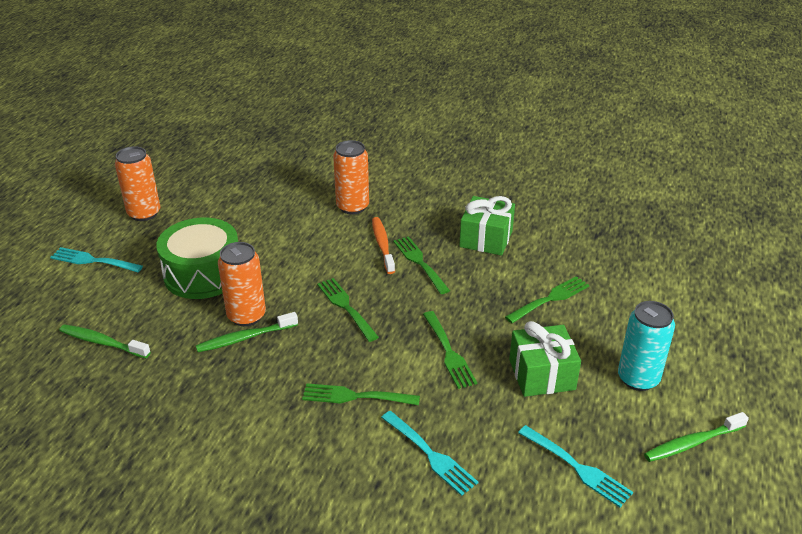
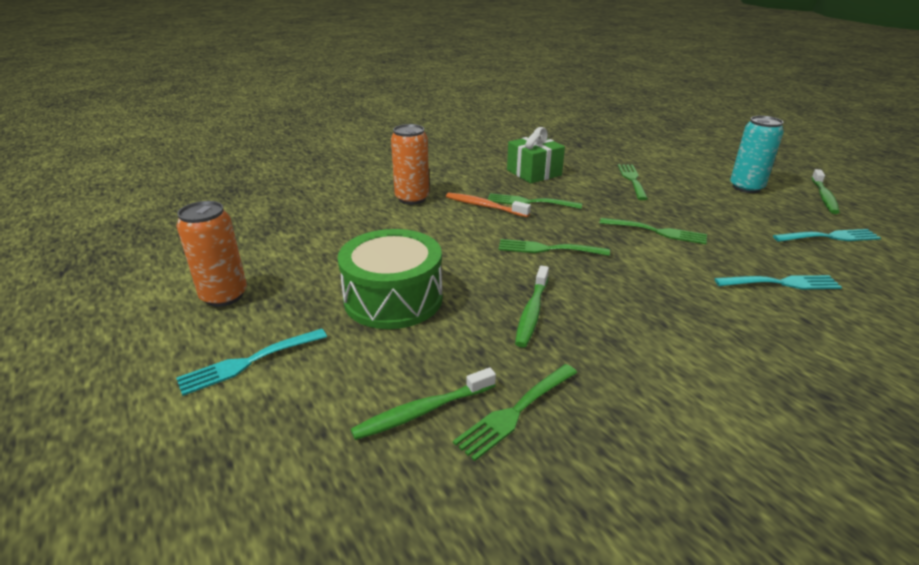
camera: 50 degrees left, 5 degrees down
orange can [218,242,266,326] -> none
green fork [302,383,420,405] -> green fork moved to [453,364,577,461]
green gift [509,321,581,397] -> none

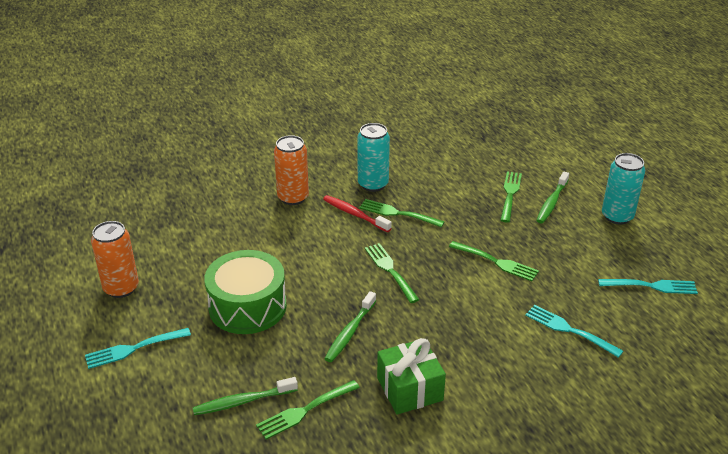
camera: 10 degrees right, 5 degrees up
orange toothbrush [446,193,531,217] -> red toothbrush [323,195,392,232]
green fork [499,239,610,256] -> green fork turned 45 degrees clockwise [365,243,420,303]
green gift [507,127,565,183] -> green gift moved to [377,338,446,415]
turquoise fork [715,275,842,289] -> turquoise fork turned 150 degrees counterclockwise [525,305,623,358]
green toothbrush [811,169,840,214] -> green toothbrush moved to [536,172,569,224]
none -> turquoise can [357,123,390,192]

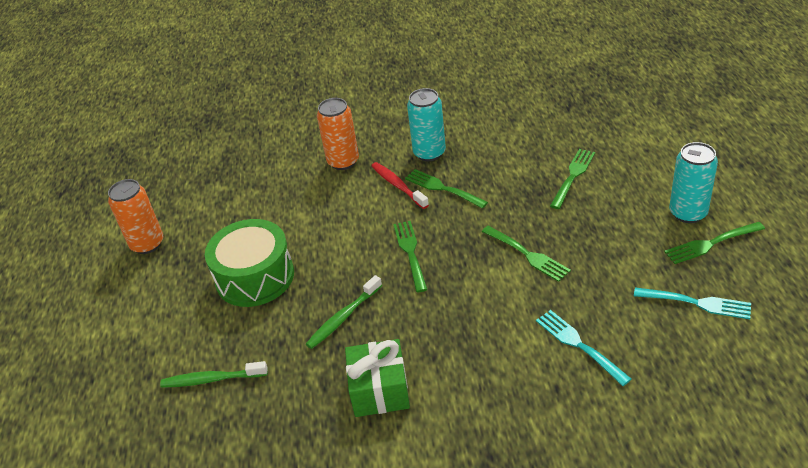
camera: 20 degrees right, 5 degrees up
turquoise fork [85,328,191,369] -> none
green fork [256,380,360,440] -> green fork moved to [664,222,765,264]
green toothbrush [536,172,569,224] -> none

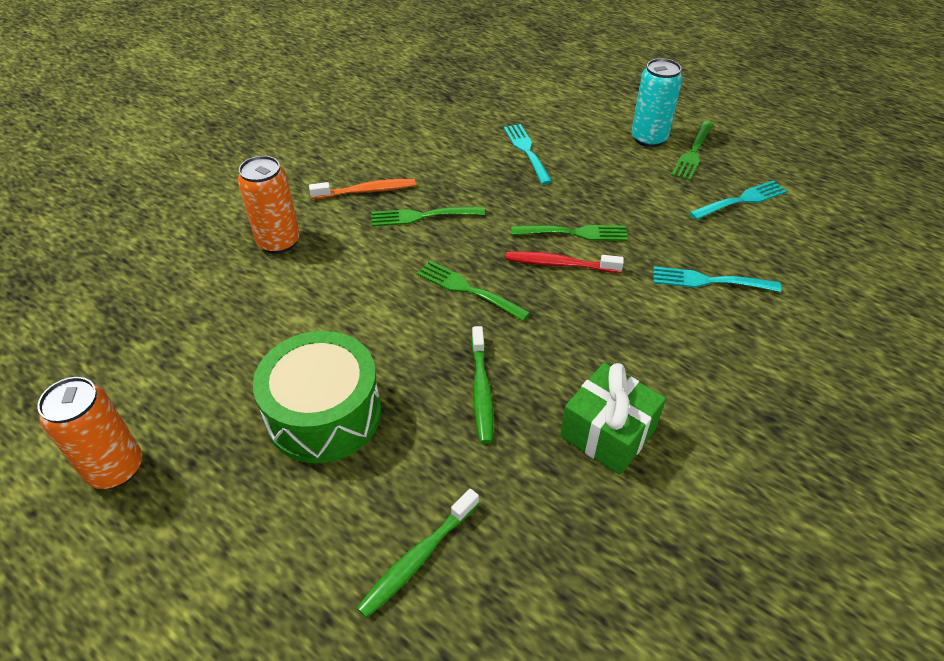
camera: 50 degrees left, 5 degrees up
red toothbrush [371,162,429,209] -> red toothbrush moved to [506,251,624,273]
turquoise can [407,88,446,161] -> orange toothbrush [309,179,416,199]
green fork [550,149,595,209] -> turquoise fork [504,124,552,185]

